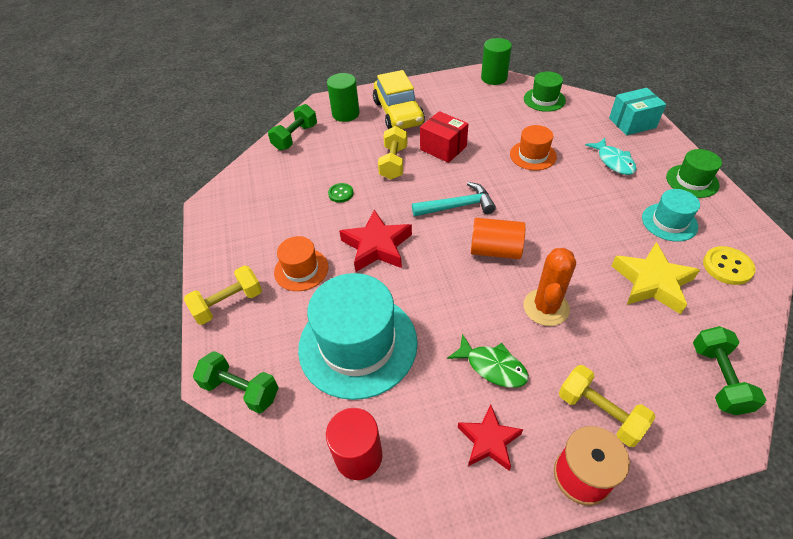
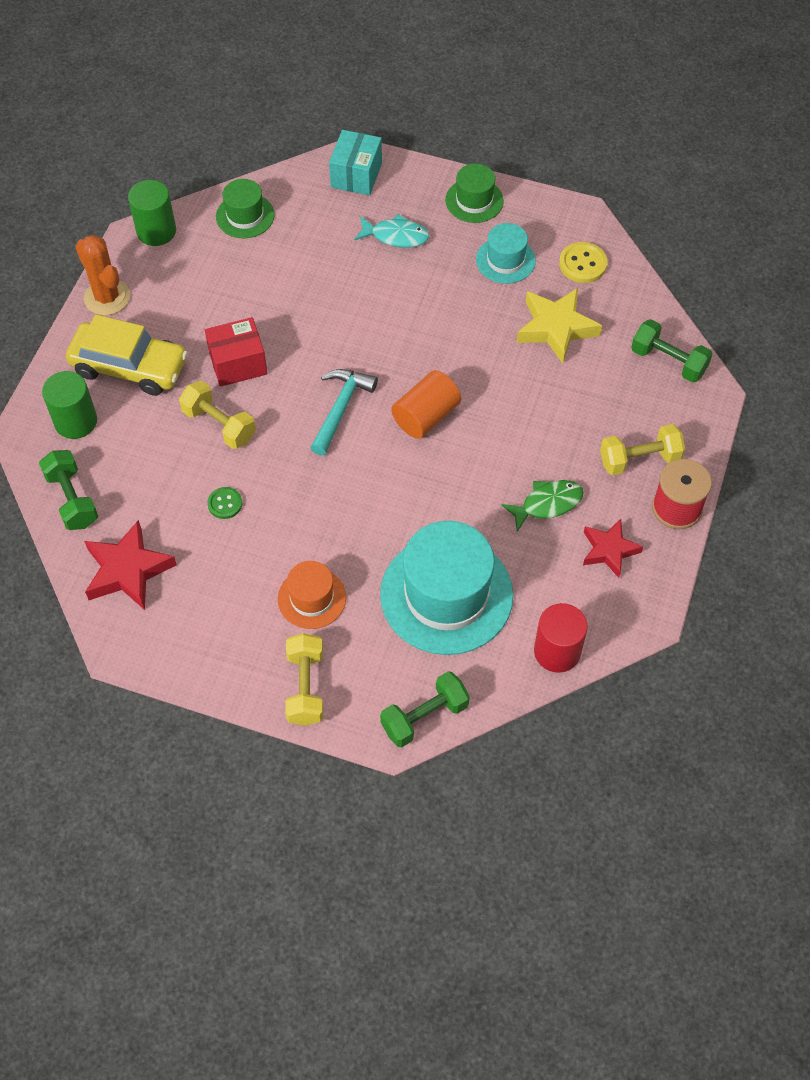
camera: 60 degrees left, 10 degrees up
red star [339,210,412,272] -> red star moved to [84,520,177,610]
orange hat [510,125,557,170] -> none
orange cactus [524,248,576,326] -> orange cactus moved to [75,235,130,315]

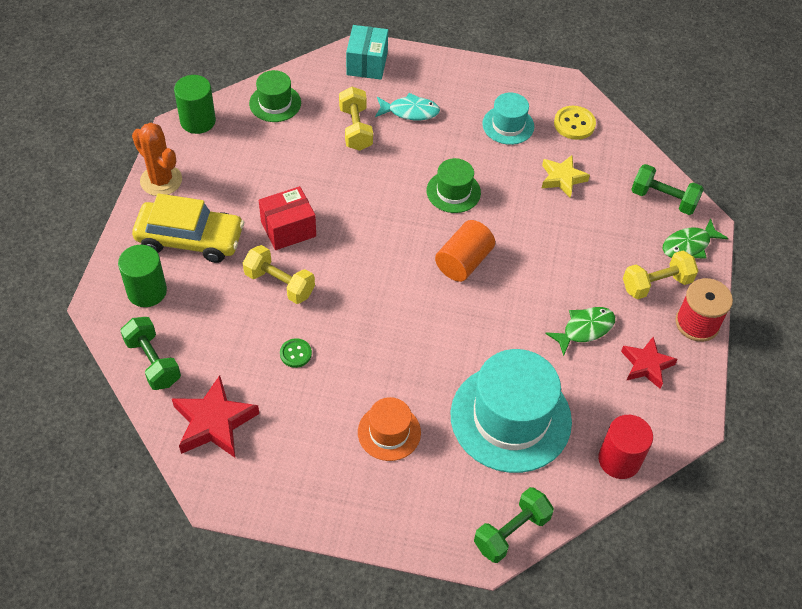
camera: 10 degrees left, 5 degrees down
yellow dumbbell [285,633,323,726] -> yellow dumbbell moved to [339,87,373,151]
turquoise hammer [310,369,378,456] -> none
green hat [445,164,504,223] -> green hat moved to [427,158,481,213]
yellow star [517,288,602,364] -> yellow star [542,155,590,198], size x0.67
none -> green fish [663,218,728,258]

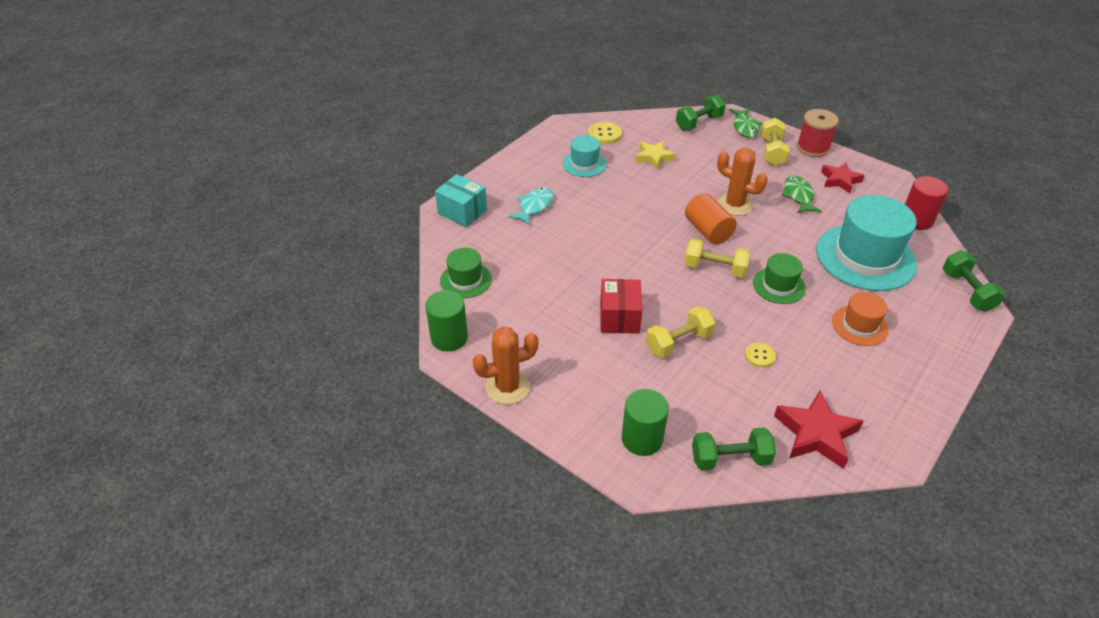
camera: 60 degrees left, 10 degrees down
yellow car [132,193,244,263] -> none
green button [280,338,312,368] -> yellow button [745,343,776,368]
yellow dumbbell [339,87,373,151] -> yellow dumbbell moved to [684,238,750,278]
green hat [427,158,481,213] -> green hat moved to [753,253,806,304]
none -> orange cactus [717,148,768,216]

